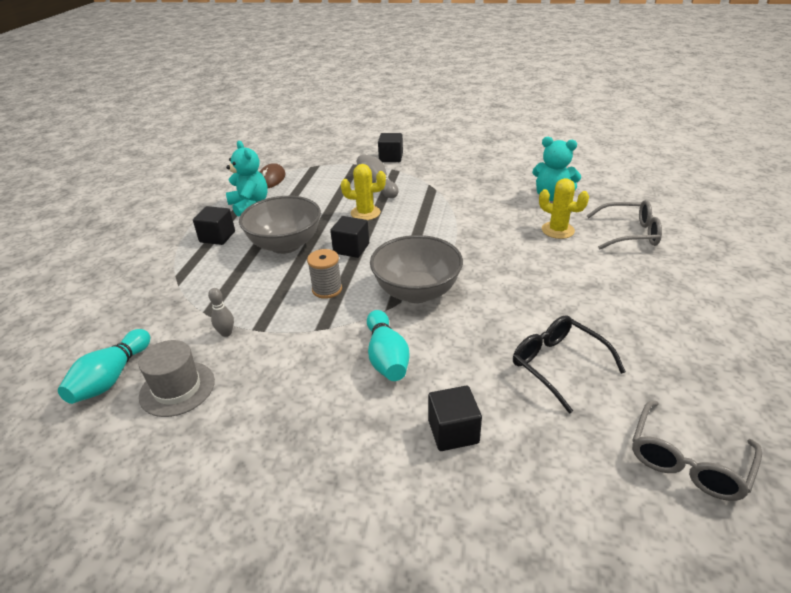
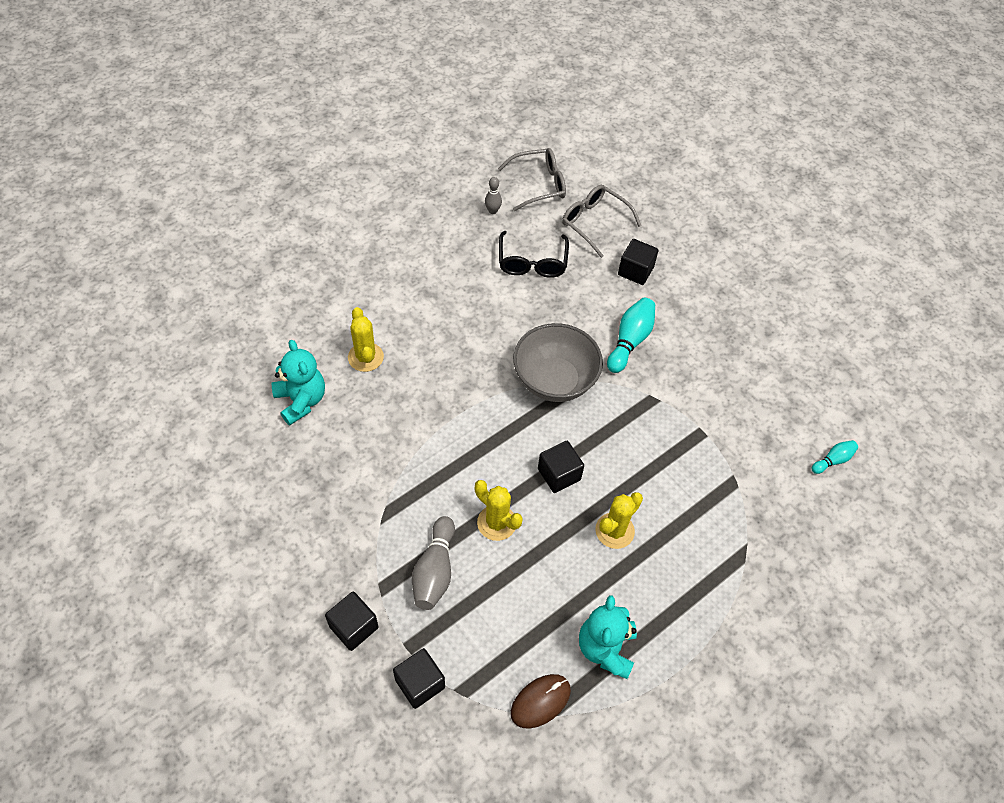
camera: 145 degrees left, 20 degrees up
turquoise bowling pin [58,329,150,404] -> turquoise bowling pin [811,440,858,474], size x0.57
grey hat [138,340,215,417] -> none
black cube [193,206,235,245] -> black cube moved to [393,648,445,709]
grey bowling pin [208,288,234,337] -> grey bowling pin moved to [485,177,502,214]
grey bowl [239,196,321,254] -> yellow cactus [595,492,643,549]
grey spool [307,249,342,299] -> none
grey glasses [587,200,662,250] -> grey glasses moved to [562,185,642,258]

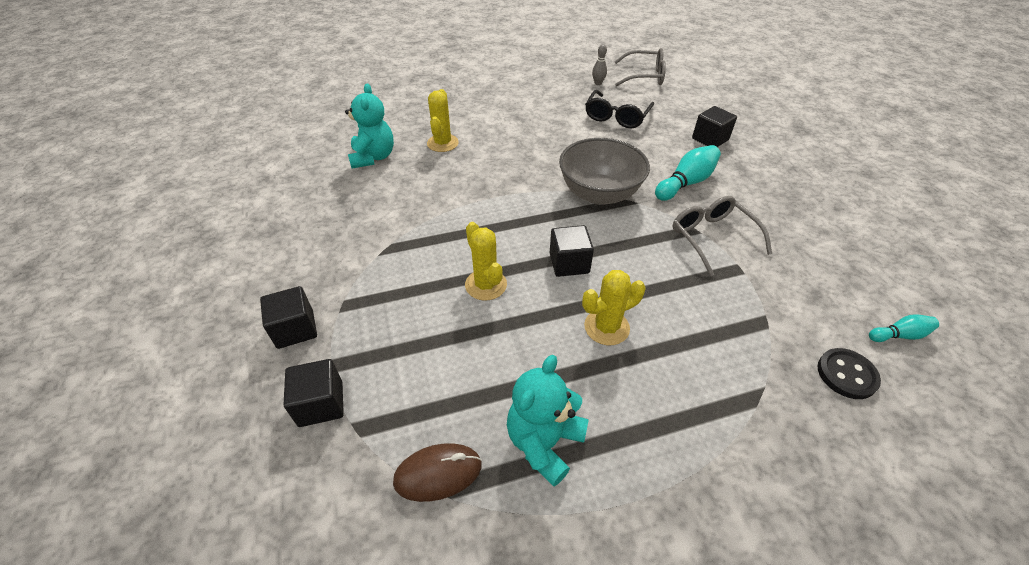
camera: 25 degrees right, 10 degrees down
grey bowling pin [412,516,455,610] -> none
grey glasses [562,185,642,258] -> grey glasses moved to [673,196,772,276]
none -> black button [817,348,881,399]

